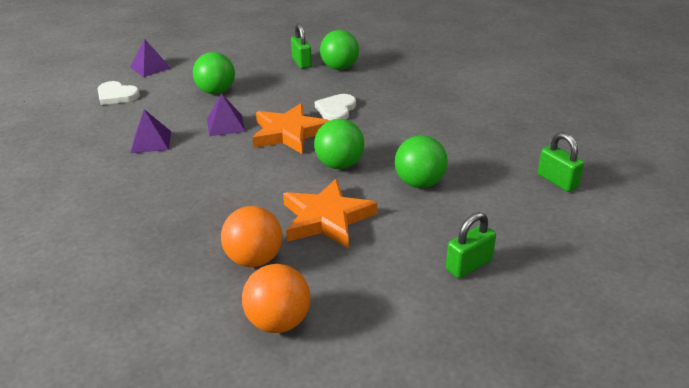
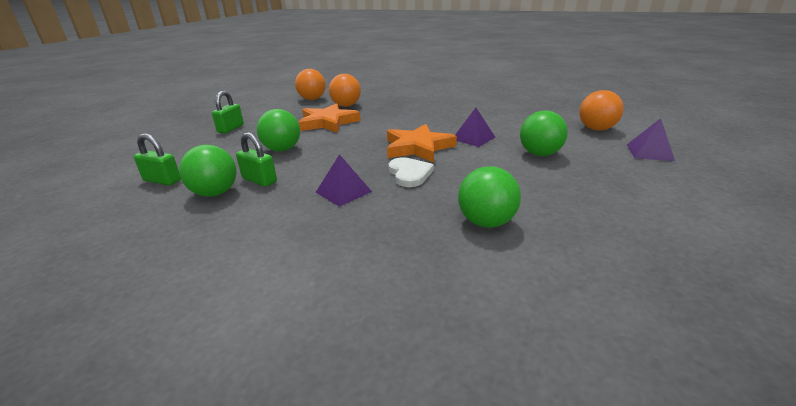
camera: 145 degrees right, 5 degrees down
white heart [98,81,140,105] -> orange ball [579,90,624,131]
purple pyramid [131,109,171,153] -> purple pyramid moved to [316,154,372,207]
green padlock [291,24,312,69] -> green padlock moved to [236,132,277,187]
green ball [314,119,364,169] -> green ball moved to [179,145,237,197]

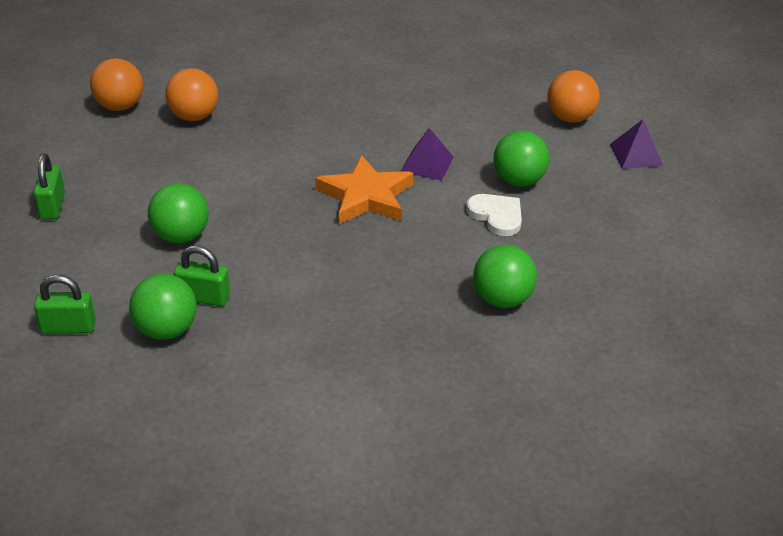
camera: 25 degrees left, 10 degrees up
orange star [299,103,360,133] -> none
purple pyramid [316,154,372,207] -> none
white heart [389,157,434,187] -> white heart moved to [466,194,522,236]

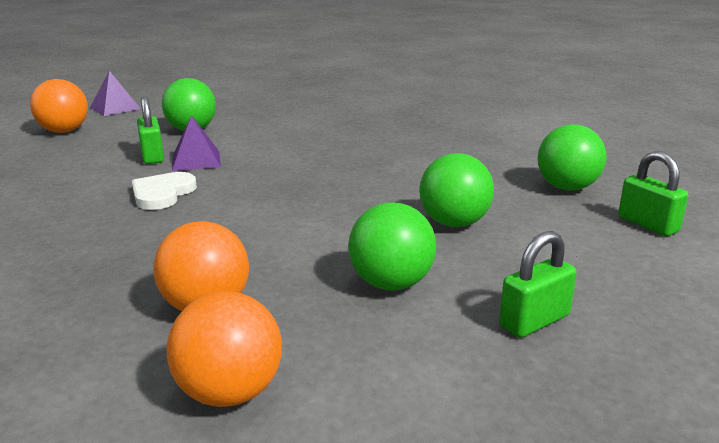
camera: 120 degrees left, 15 degrees down
green padlock [174,246,230,306] -> green padlock moved to [137,96,164,164]
orange star [315,155,413,224] -> none
white heart [466,194,522,236] -> white heart moved to [132,172,197,210]
green ball [473,244,537,308] -> green ball moved to [348,202,436,291]

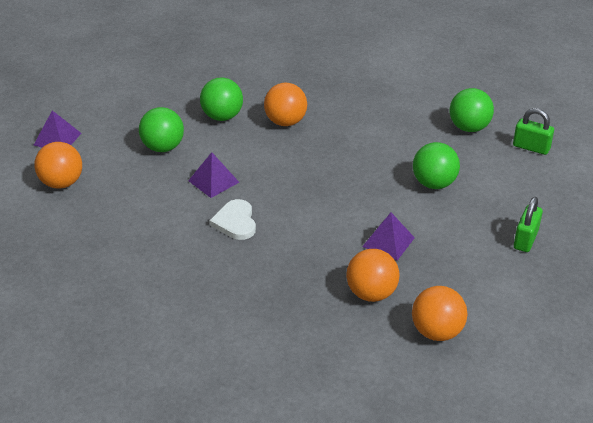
camera: 30 degrees left, 15 degrees up
green padlock [137,96,164,164] -> none
green ball [348,202,436,291] -> green ball moved to [200,77,243,121]
none -> orange ball [264,83,307,126]
none -> purple pyramid [362,213,415,261]

